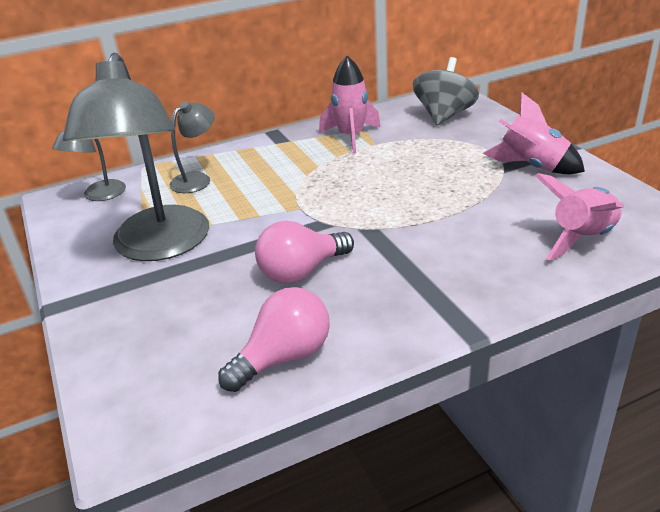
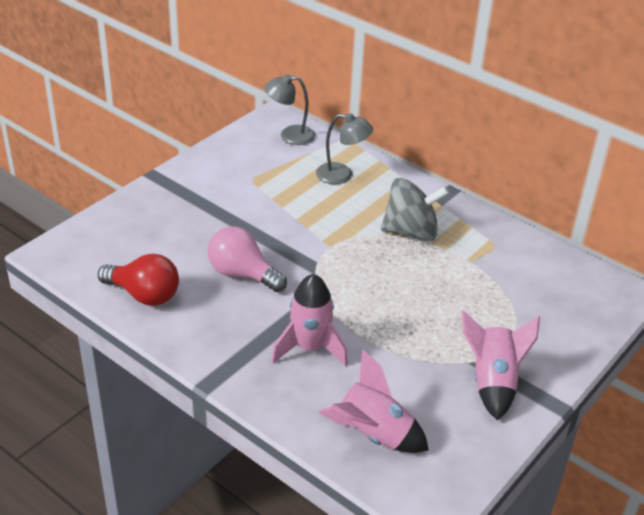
camera: 60 degrees right, 5 degrees up
grey lamp [63,53,209,261] -> none
pink light bulb [218,287,330,392] -> red light bulb [98,254,179,306]
pink rocket [319,56,380,154] -> pink rocket moved to [271,274,348,366]
grey spinning top [413,57,479,125] -> grey spinning top moved to [381,178,449,241]

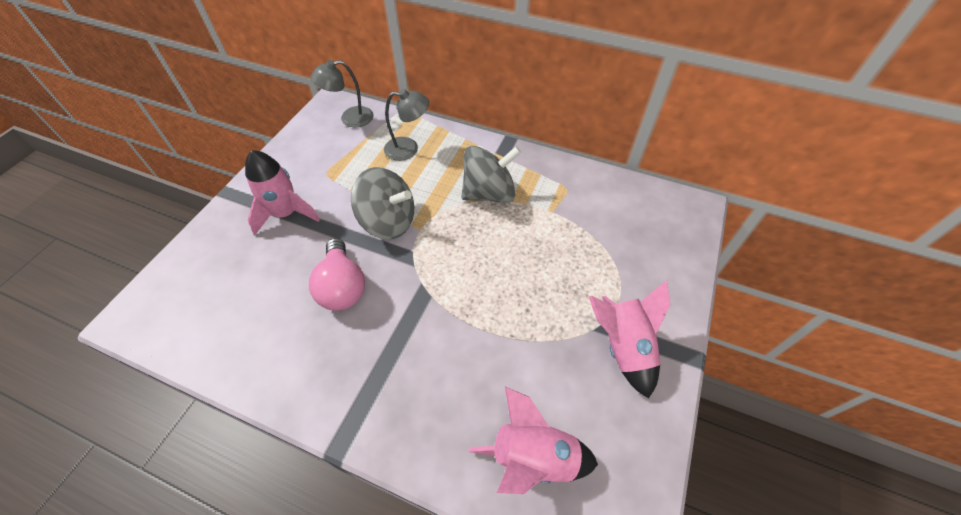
camera: 15 degrees left, 15 degrees up
red light bulb [98,254,179,306] -> none
pink light bulb [208,226,287,292] -> pink light bulb turned 120 degrees counterclockwise [309,238,365,311]
pink rocket [271,274,348,366] -> pink rocket moved to [245,150,320,235]
none -> grey spinning top [351,167,414,240]

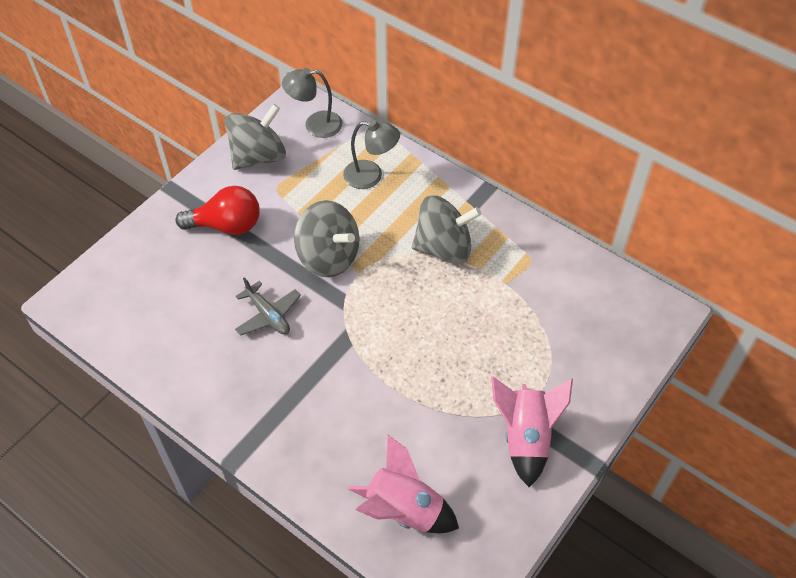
camera: 15 degrees right, 0 degrees up
pink rocket [245,150,320,235] -> red light bulb [175,186,260,235]
pink light bulb [309,238,365,311] -> grey plane [235,277,301,336]
none -> grey spinning top [225,104,286,170]

